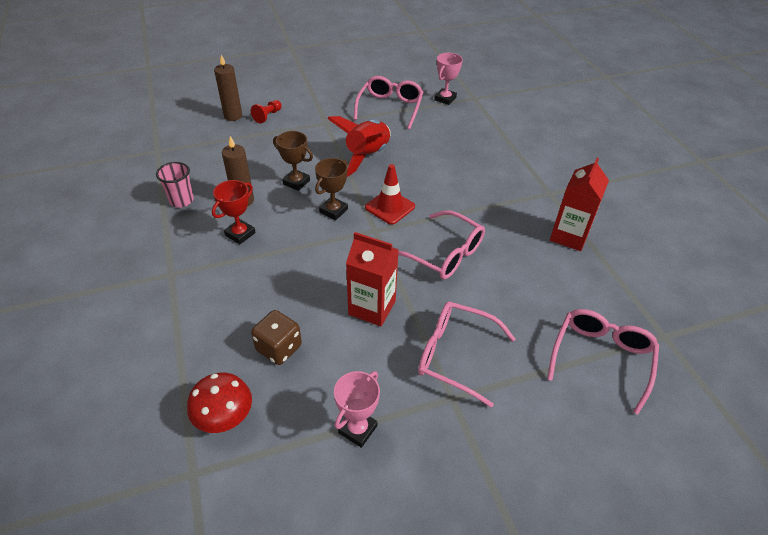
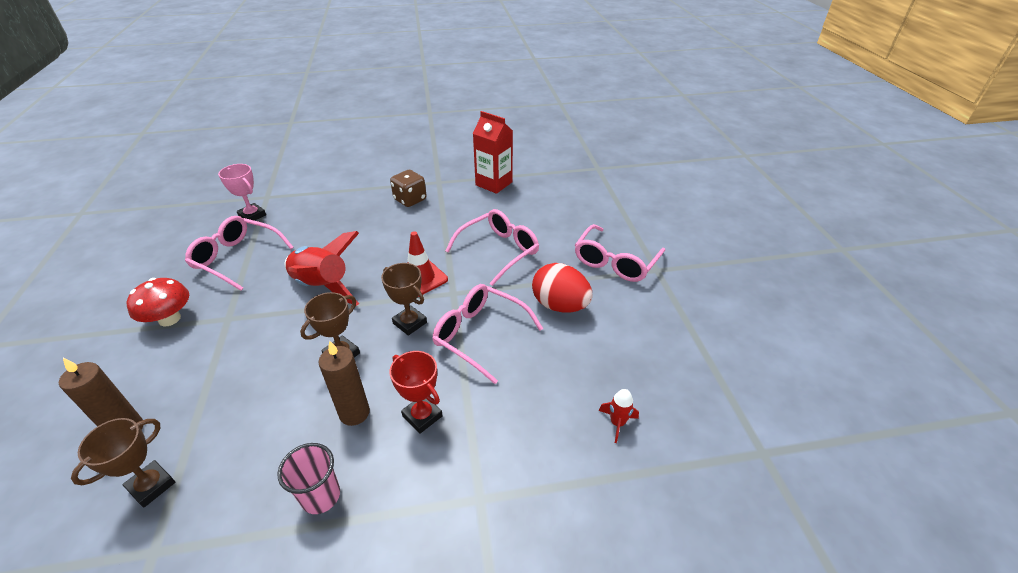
camera: 80 degrees left, 5 degrees down
red mushroom [187,373,252,433] -> red mushroom moved to [127,278,189,326]
red pawn [251,100,282,124] -> none
brown dice [251,310,302,365] -> brown dice moved to [390,170,427,207]
pink trophy [334,371,380,448] -> none
red carton [346,232,399,327] -> red egg [532,263,592,313]
pink glasses [547,309,659,415] -> pink glasses moved to [432,284,543,384]
none -> brown trophy [71,418,175,507]
none -> red rocket [599,389,639,443]

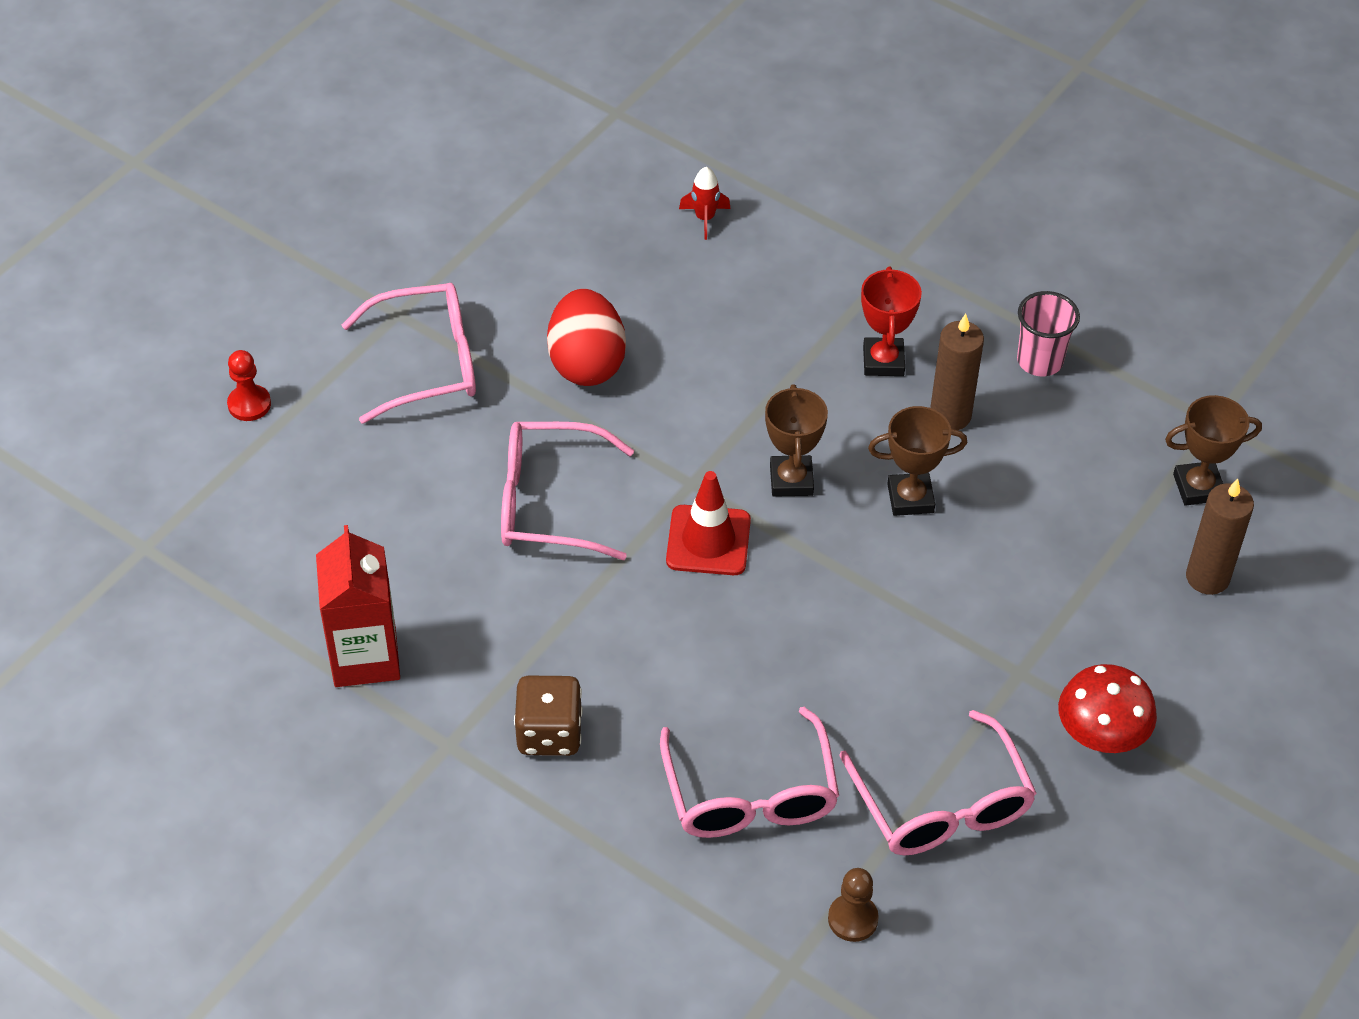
camera: 135 degrees left, 10 degrees up
pink trophy [218,164,266,221] -> brown pawn [828,868,879,942]
red rocket [285,231,359,306] -> none
pink glasses [432,284,543,384] -> pink glasses moved to [660,707,839,838]
none -> red pawn [227,350,271,421]

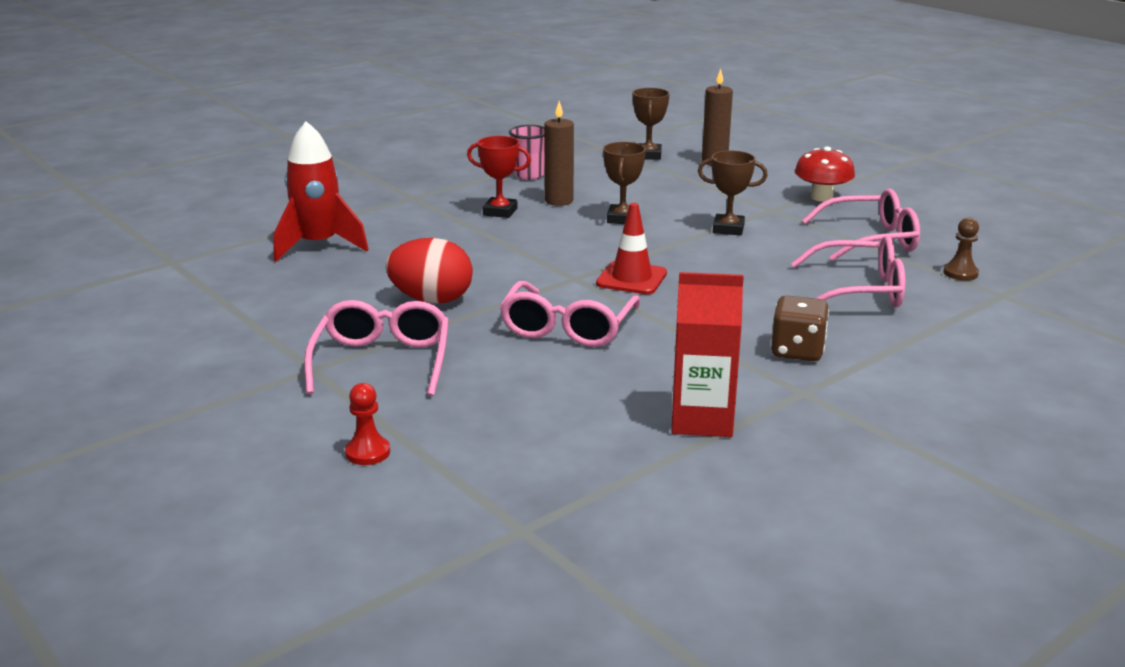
camera: 75 degrees left, 25 degrees down
red rocket [679,167,731,240] -> red rocket [274,121,369,262], size x2.26
brown trophy [765,384,828,497] -> brown trophy moved to [698,151,768,236]

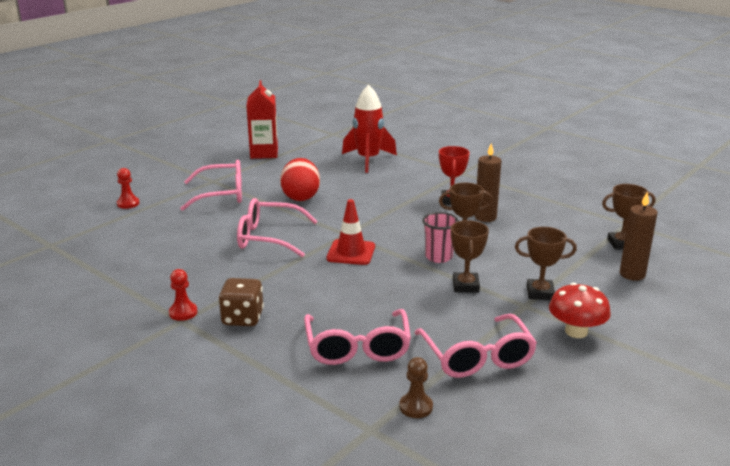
camera: 80 degrees right, 0 degrees up
pink cup [509,125,545,180] -> pink cup moved to [422,212,459,263]
red carton [671,272,744,437] -> red carton moved to [246,80,278,159]
none -> red pawn [169,269,198,321]
none -> brown trophy [515,227,577,300]

